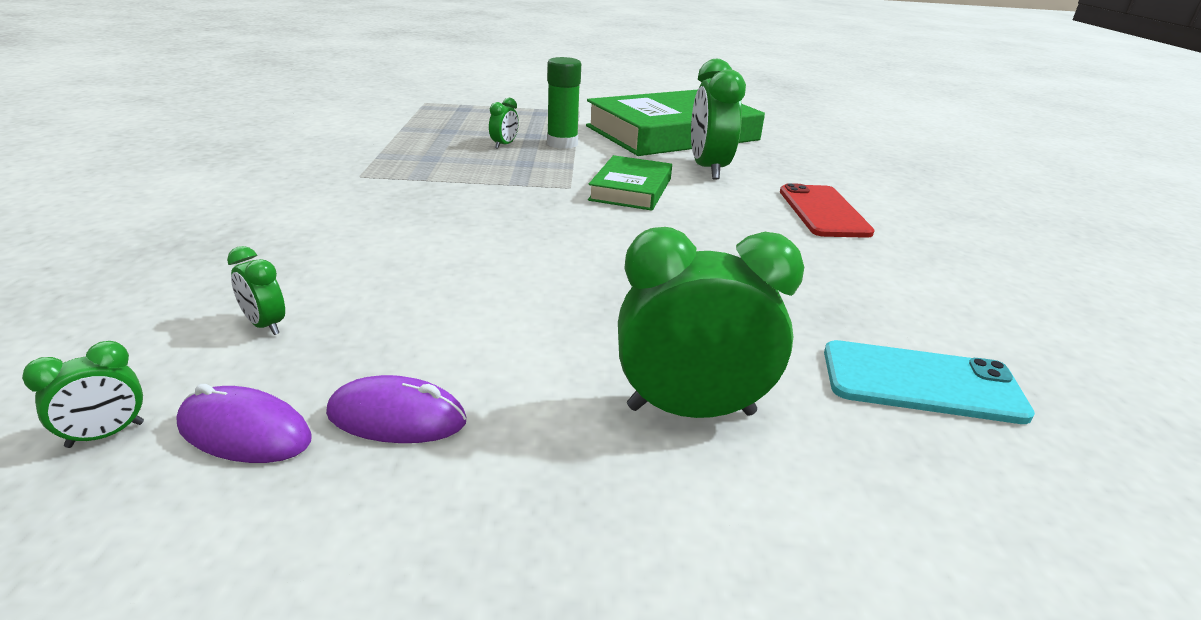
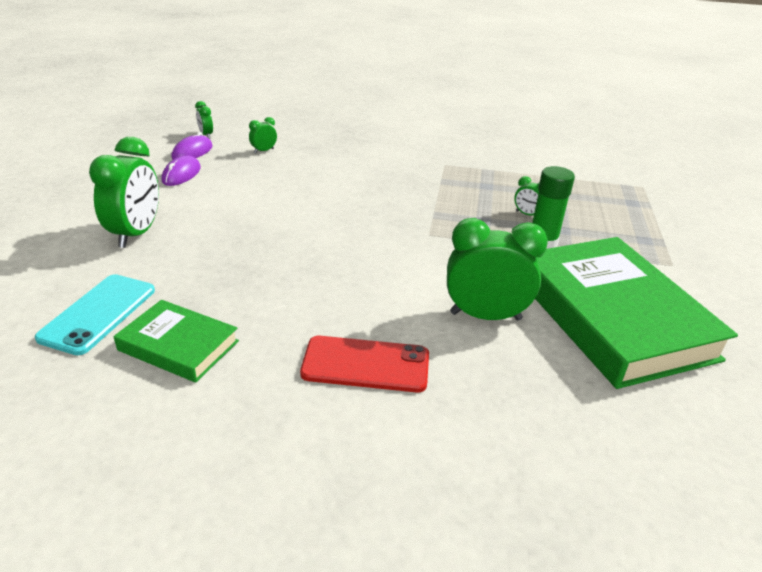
camera: 100 degrees right, 5 degrees up
green book [588,155,672,211] -> green book moved to [114,300,239,383]

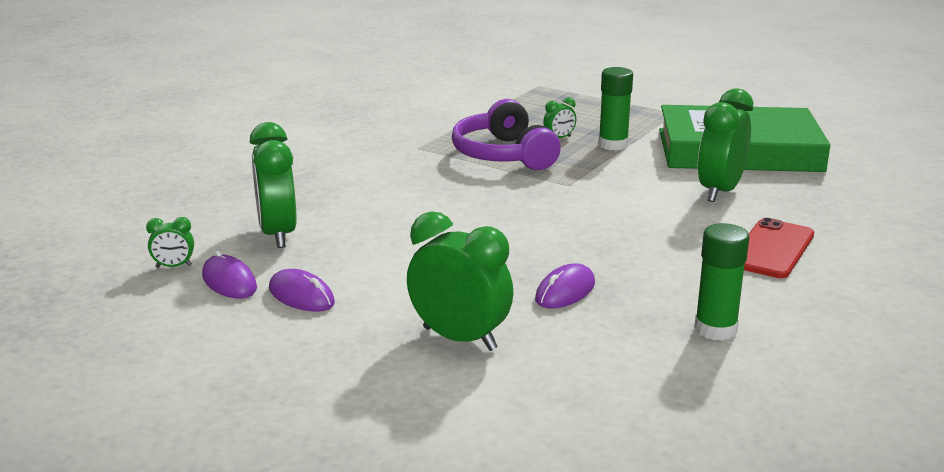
camera: 65 degrees left, 10 degrees down
turquoise phone [35,274,155,355] -> none
green book [114,300,239,383] -> green glue stick [694,223,750,341]
green clock [249,117,277,153] -> green clock [250,122,297,248], size x2.16
none -> purple headphones [452,99,561,170]
none -> purple mouse [535,264,595,308]

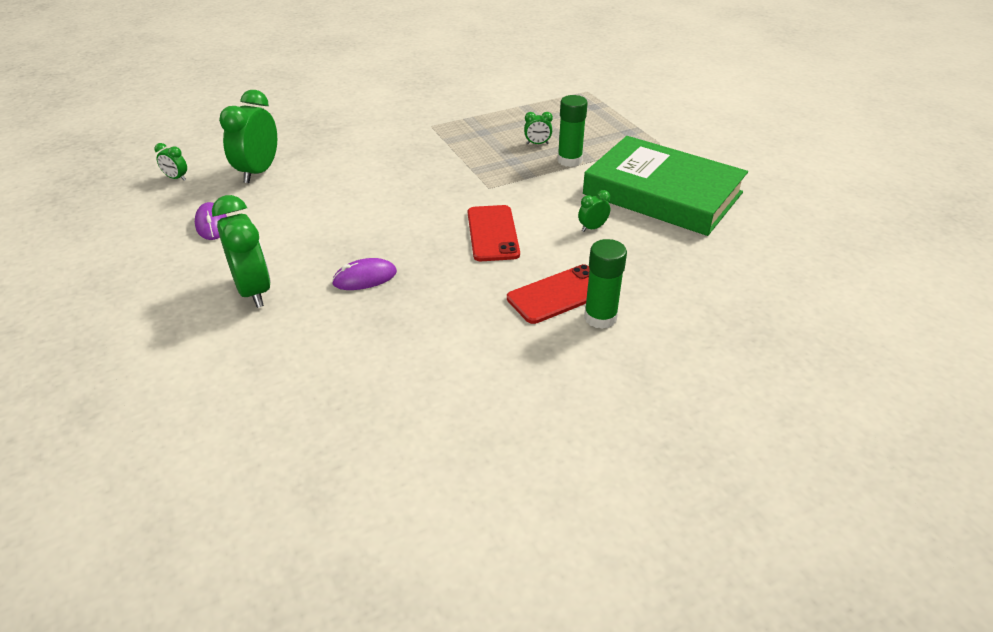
camera: 30 degrees right, 15 degrees up
purple mouse [202,250,257,298] -> none
purple headphones [452,99,561,170] -> none
green glue stick [694,223,750,341] -> green glue stick moved to [584,239,627,329]
green clock [698,88,753,202] -> green clock [578,190,610,232], size x0.46
none -> red phone [468,205,520,261]

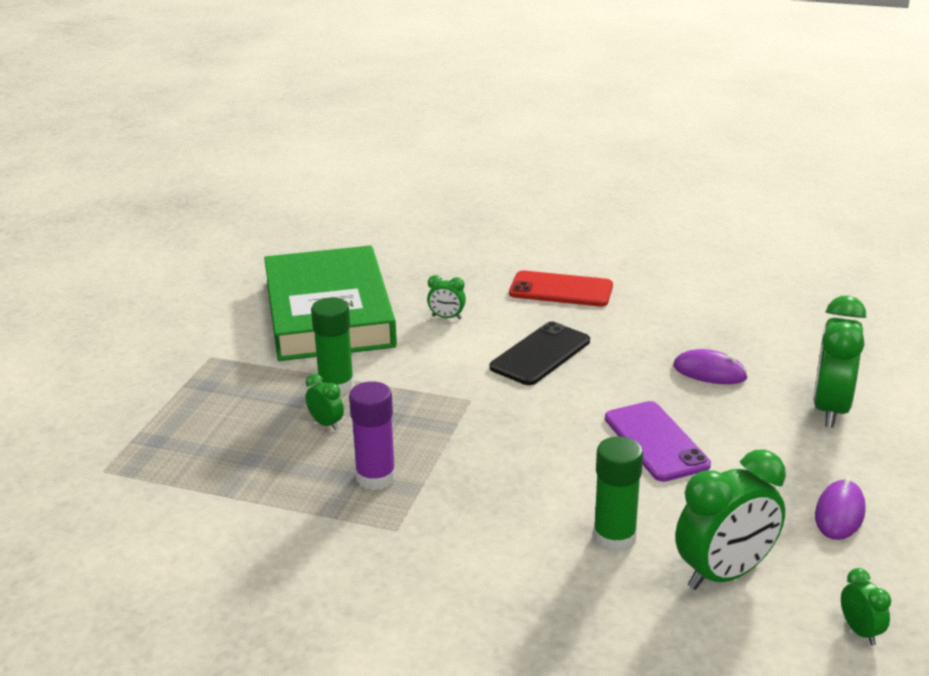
camera: 135 degrees left, 10 degrees down
red phone [468,205,520,261] -> black phone [490,321,590,385]
green glue stick [584,239,627,329] -> green glue stick moved to [593,436,643,553]
none -> purple glue stick [349,381,396,490]
none -> purple phone [605,401,711,482]

